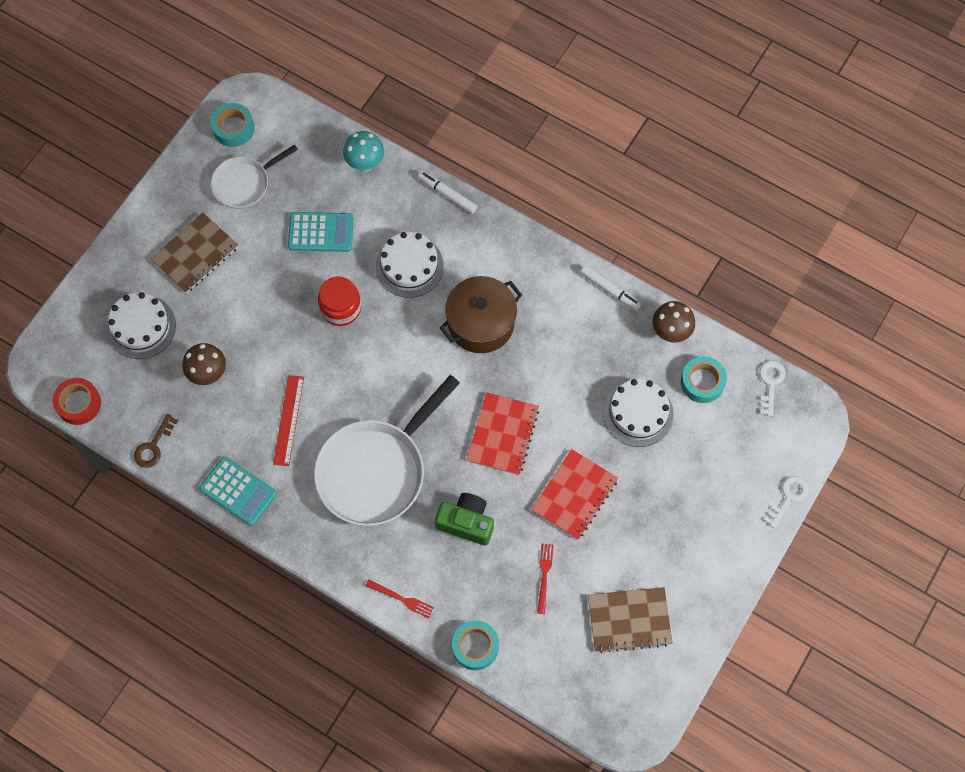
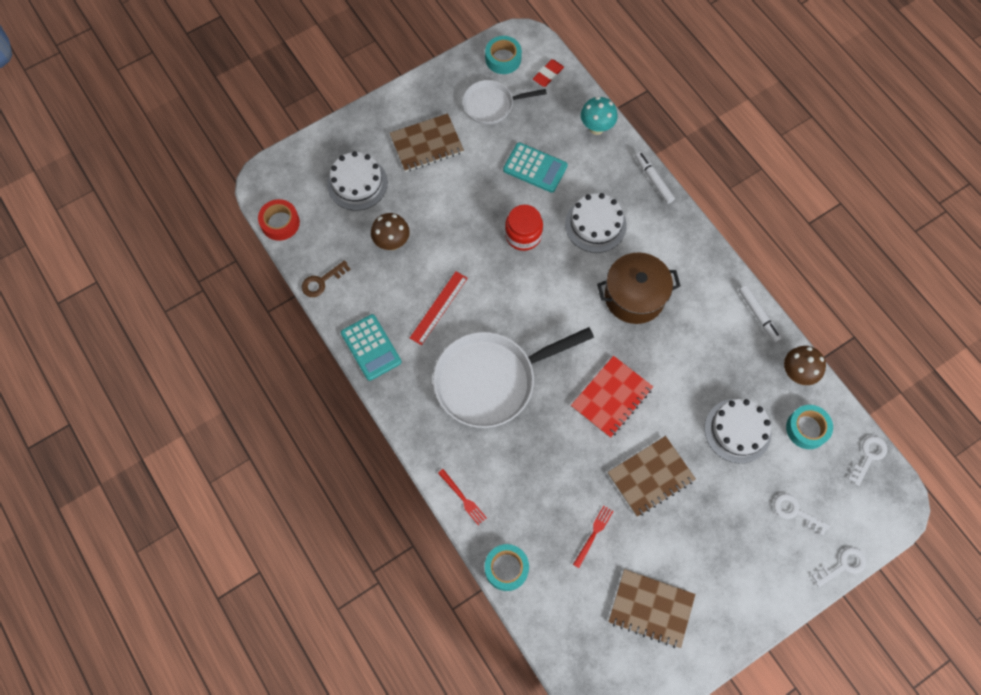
camera: 25 degrees right, 0 degrees up
green camera [435,493,494,545] -> none
red notebook [531,449,618,540] -> brown notebook [608,436,696,517]
none -> red eraser [533,59,564,87]
none -> white key [774,493,829,536]

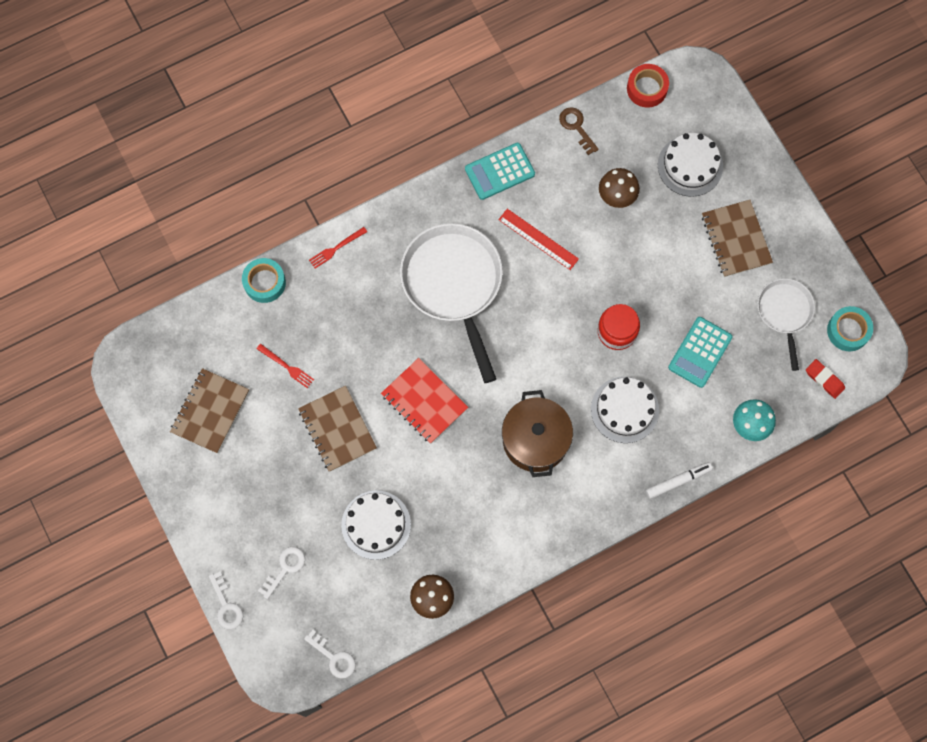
camera: 95 degrees right, 5 degrees up
white marker [739,285,782,343] -> none
turquoise tape [786,405,833,449] -> none

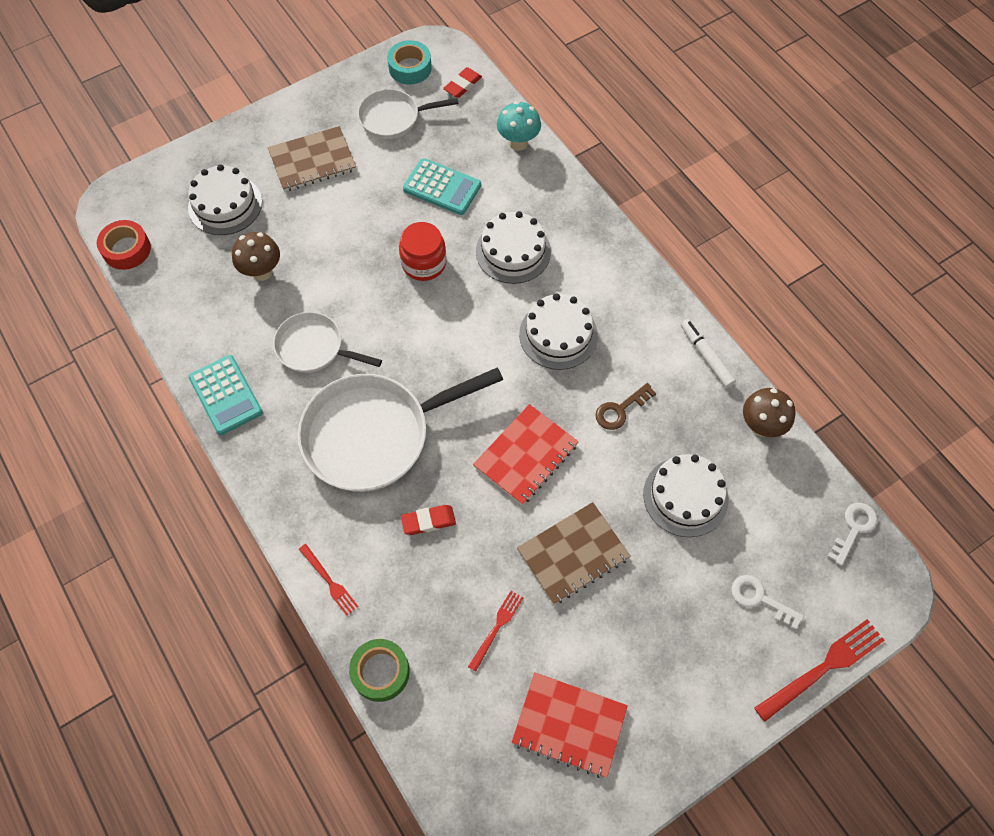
camera: 95 degrees left, 10 degrees down
brown notebook [170,368,249,453] -> red notebook [511,672,628,778]
white key [209,571,243,629] -> red fork [754,619,885,722]
turquoise tape [242,258,286,303] -> green tape [349,639,410,702]
red ruler [498,209,579,270] -> white pan [273,312,382,373]
brown pot [502,390,573,477] -> white cake [519,293,598,370]
brown key [559,107,599,155] -> brown key moved to [596,383,656,430]
white marker [646,462,713,499] -> white marker moved to [681,319,736,388]
none -> red eraser [401,505,456,535]

